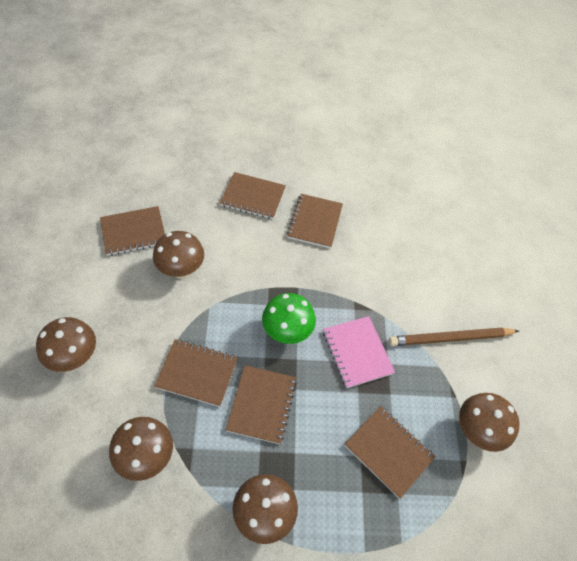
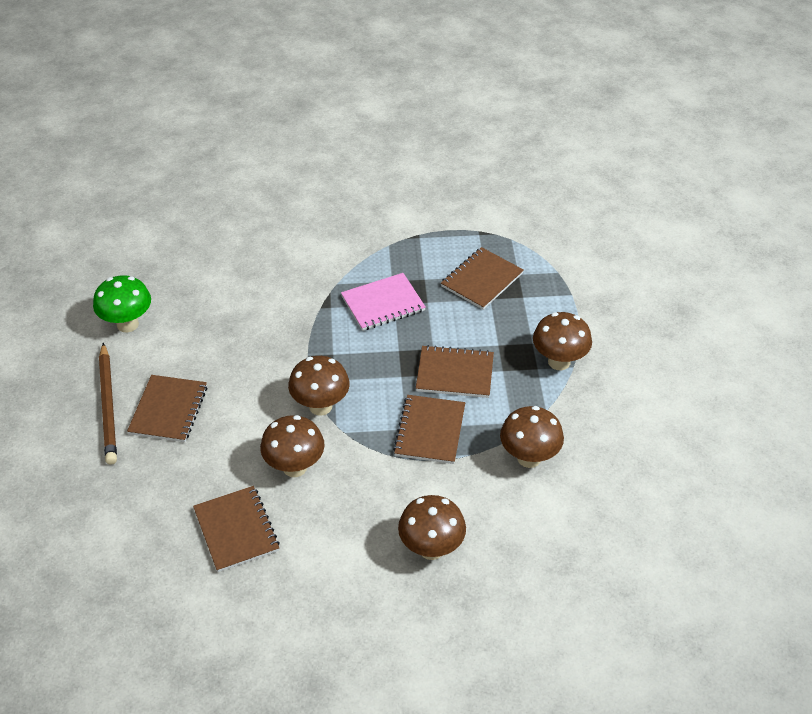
camera: 90 degrees left, 10 degrees down
green mushroom [262,293,316,344] -> green mushroom moved to [93,275,151,332]
brown notebook [287,194,343,249] -> none
brown pencil [389,327,519,346] -> brown pencil moved to [99,343,117,465]
brown mushroom [459,393,520,452] -> brown mushroom moved to [288,356,349,416]

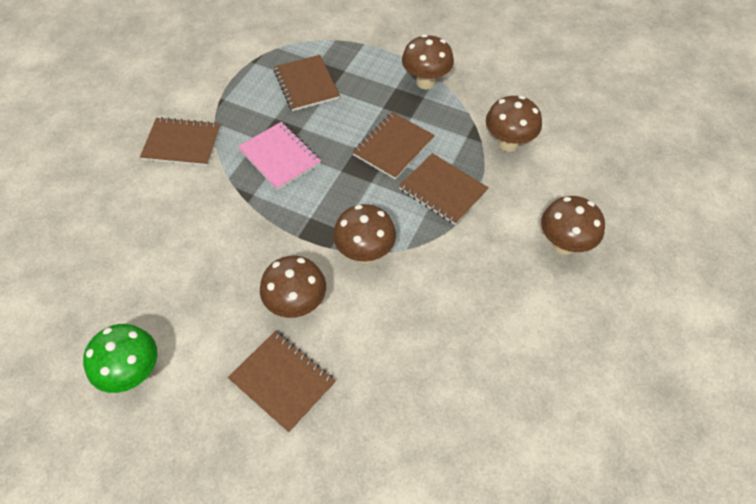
camera: 60 degrees left, 10 degrees up
brown pencil [99,343,117,465] -> none
brown notebook [193,486,280,572] -> brown notebook moved to [140,117,221,166]
brown mushroom [260,415,324,477] -> brown mushroom moved to [260,256,326,318]
pink notebook [341,273,426,331] -> pink notebook turned 45 degrees counterclockwise [238,122,321,190]

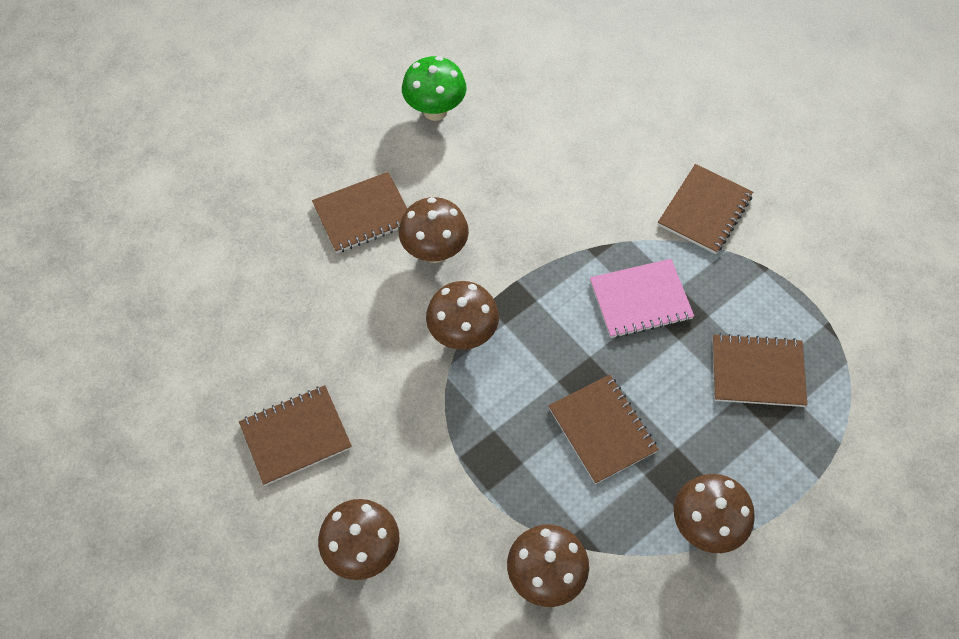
camera: 115 degrees right, 5 degrees up
brown notebook [399,153,489,225] -> brown notebook moved to [239,385,352,486]

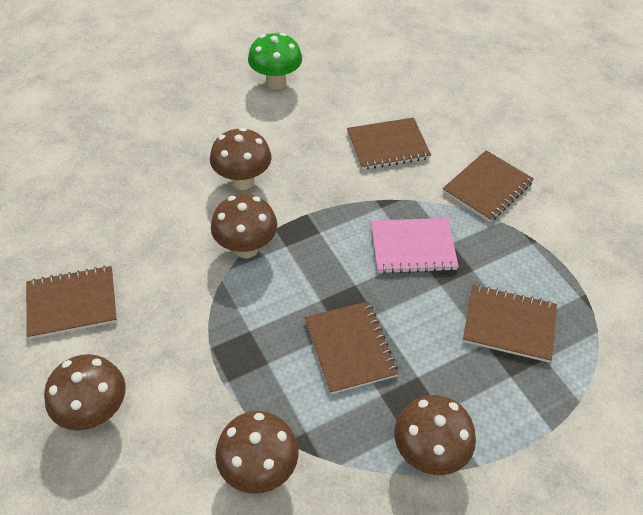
camera: 10 degrees right, 10 degrees down
brown notebook [312,172,407,253] -> brown notebook moved to [347,117,431,170]

